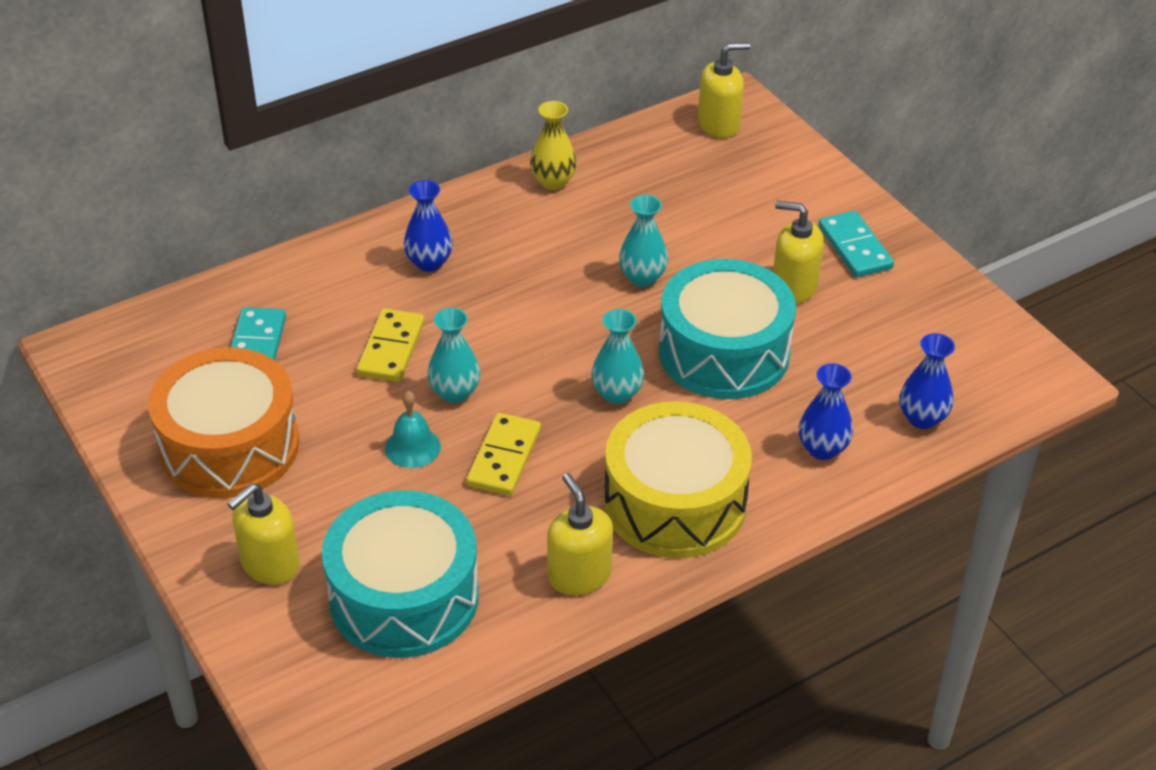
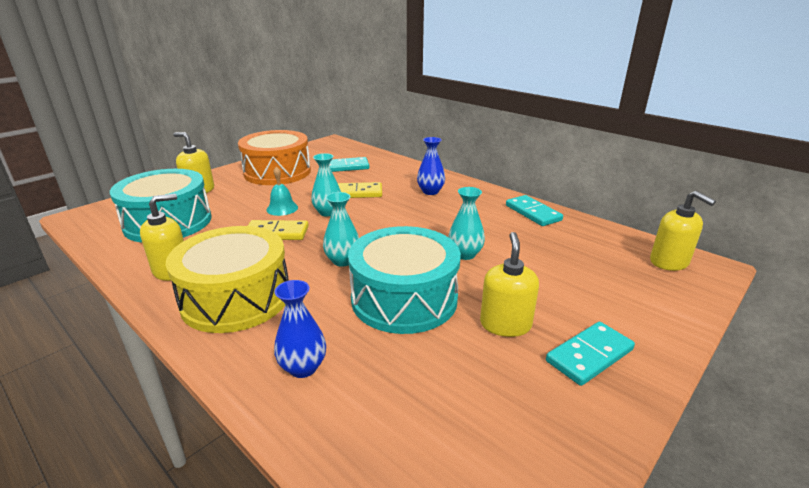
camera: 75 degrees right, 15 degrees down
yellow vase [530,101,577,190] -> turquoise domino [506,195,563,226]
blue vase [899,333,955,429] -> none

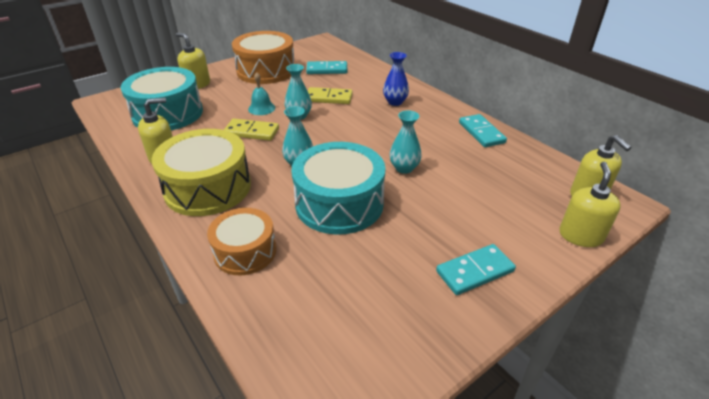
camera: 10 degrees right, 10 degrees up
blue vase [274,280,326,378] -> orange drum [207,208,276,275]
yellow soap dispenser [480,232,539,337] -> yellow soap dispenser moved to [559,162,621,247]

